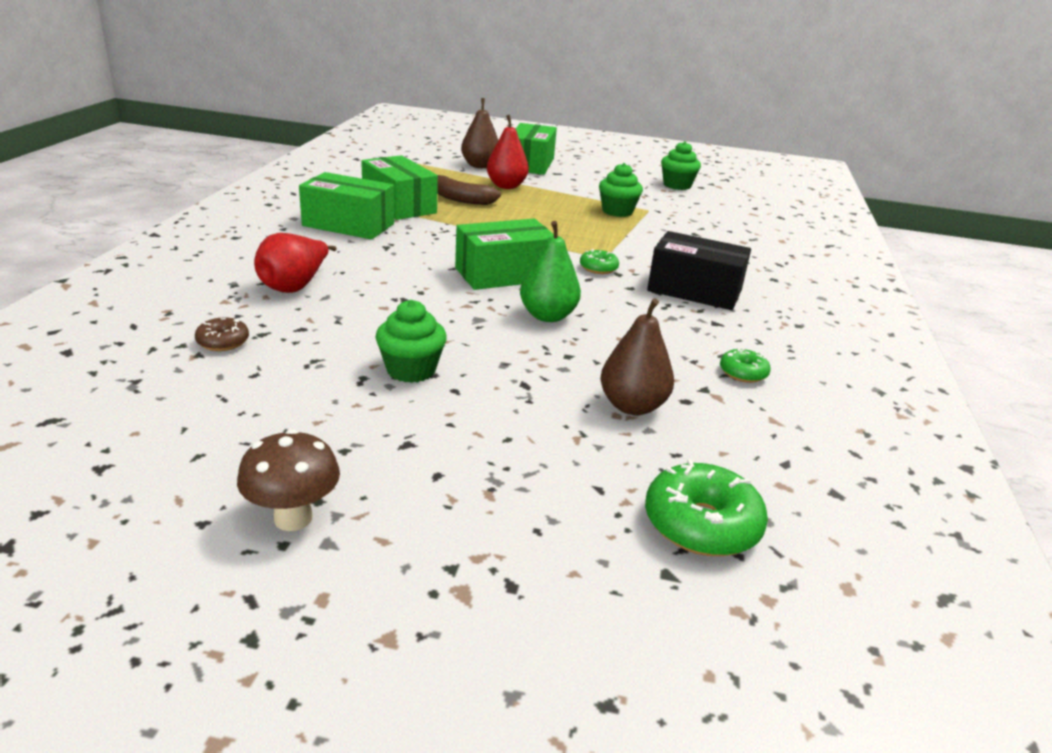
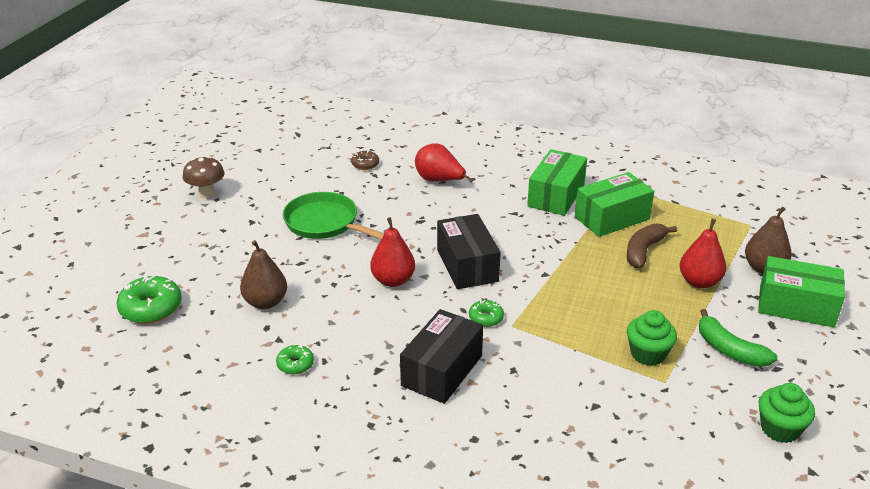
camera: 100 degrees right, 5 degrees up
green cupcake [375,300,447,383] -> green pan [283,192,384,239]
green box [455,219,554,290] -> black box [437,214,501,289]
green pear [520,221,581,322] -> red pear [370,217,415,287]
none -> green banana [699,309,778,367]

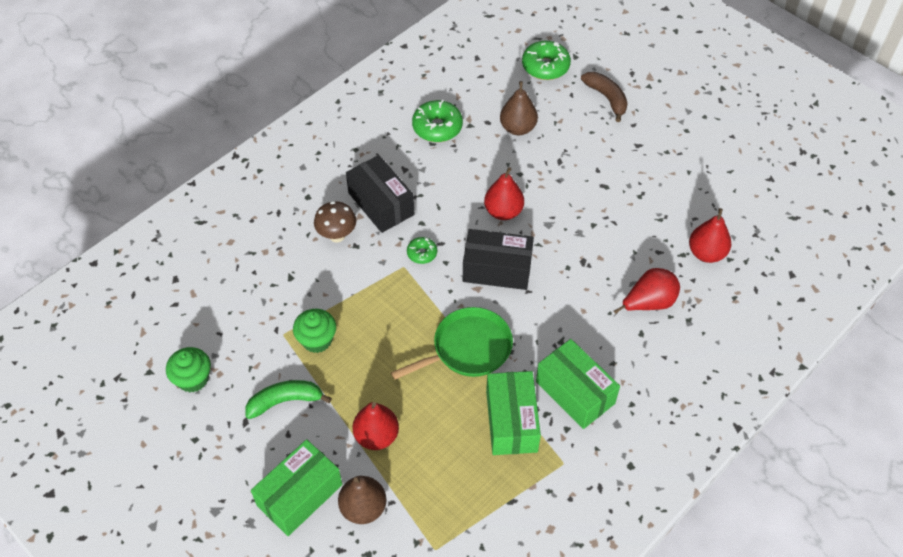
camera: 115 degrees right, 20 degrees up
brown mushroom [183,156,225,199] -> brown mushroom moved to [314,201,356,242]
green donut [276,345,314,374] -> green donut [412,100,463,142], size x1.80
green pan [283,192,384,239] -> green pan moved to [391,307,513,380]
brown donut [351,150,379,170] -> red pear [689,208,731,263]
brown banana [627,224,677,268] -> brown banana moved to [581,72,628,122]

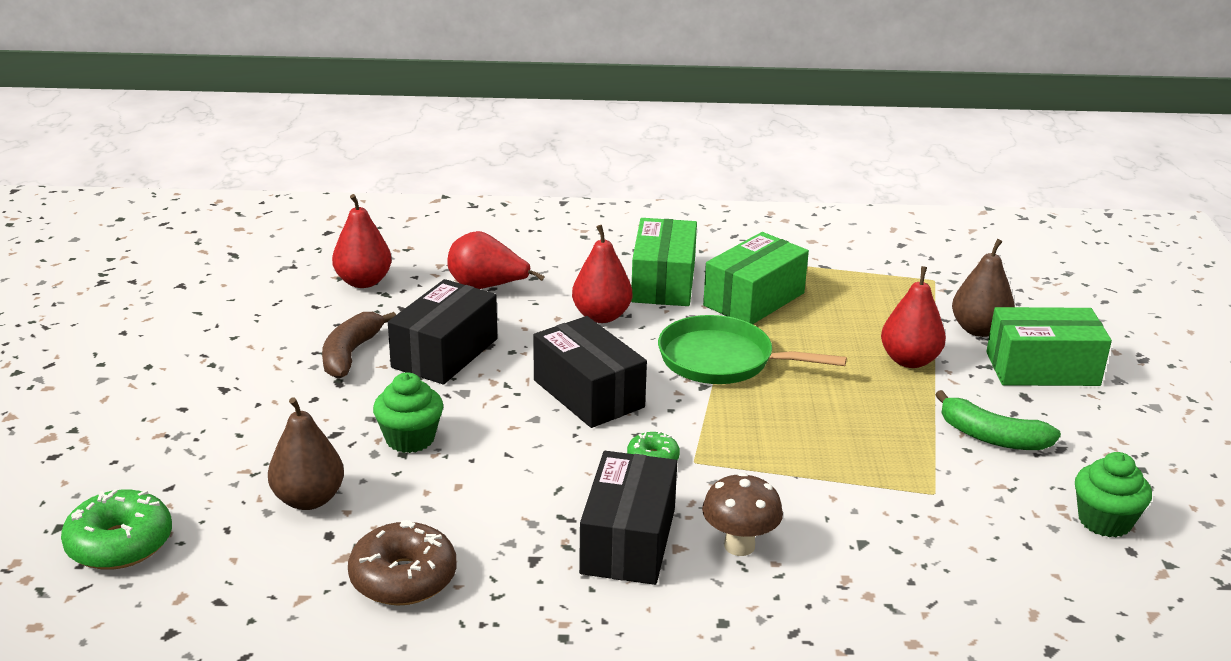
camera: 135 degrees left, 25 degrees down
green cupcake [293,309,336,353] -> green cupcake moved to [373,372,443,453]
green donut [412,100,463,142] -> brown donut [348,520,457,606]
red pear [484,167,524,220] -> red pear moved to [572,225,632,323]
brown banana [581,72,628,122] -> brown banana moved to [322,312,396,379]
none -> black box [388,279,497,385]

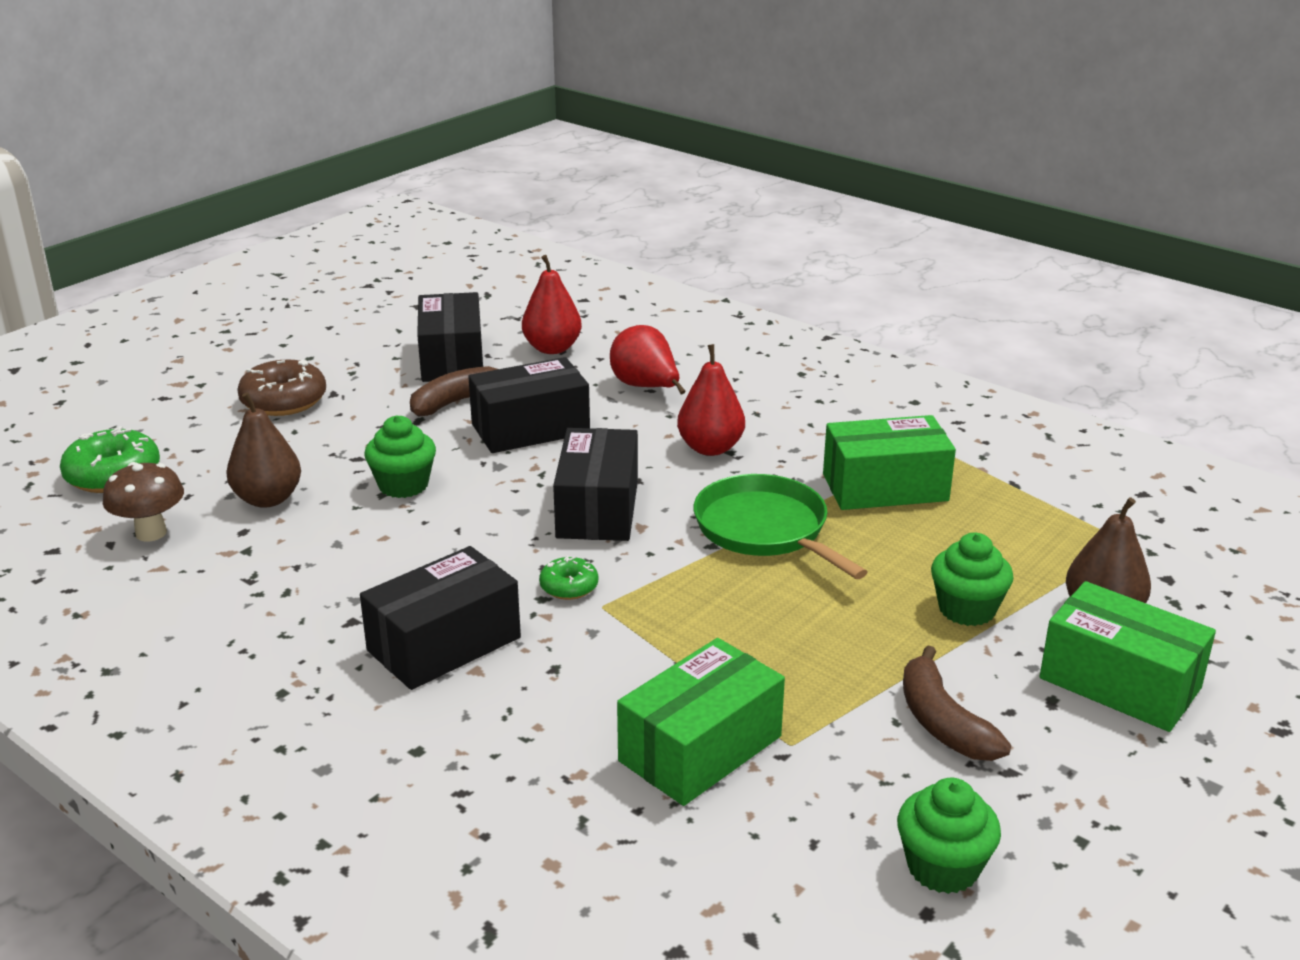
camera: 40 degrees right, 0 degrees up
brown donut [348,520,457,606] -> brown donut moved to [237,360,326,416]
green box [631,218,697,306] -> green box moved to [617,638,785,806]
brown mushroom [702,472,783,556] -> brown mushroom moved to [103,462,184,542]
red pear [881,266,946,368] -> green cupcake [931,533,1014,626]
green banana [935,390,1061,450] -> brown banana [903,645,1011,761]
none -> black box [417,292,483,382]

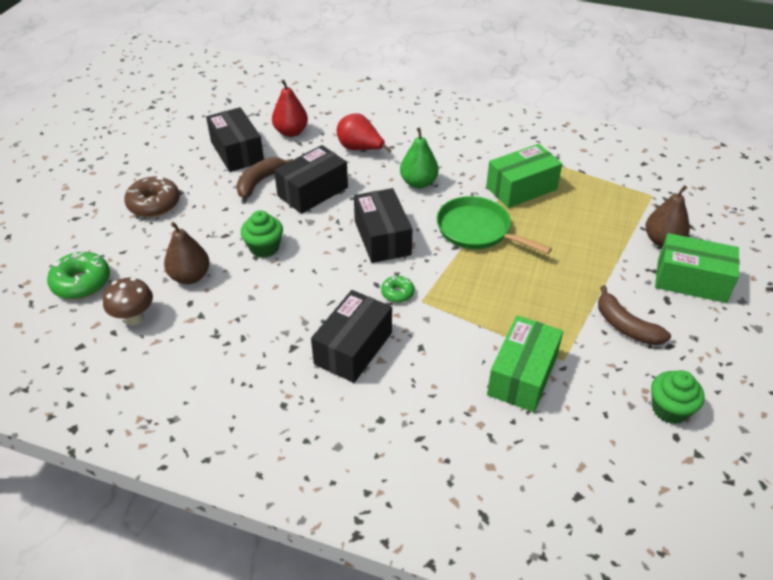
camera: 20 degrees left, 15 degrees up
red pear [677,344,745,456] -> green pear [400,127,439,189]
green cupcake [931,533,1014,626] -> none

